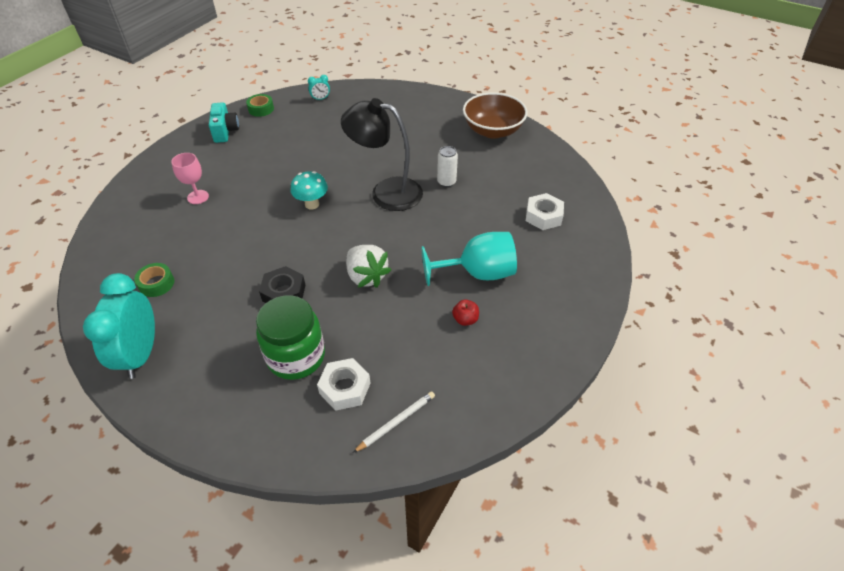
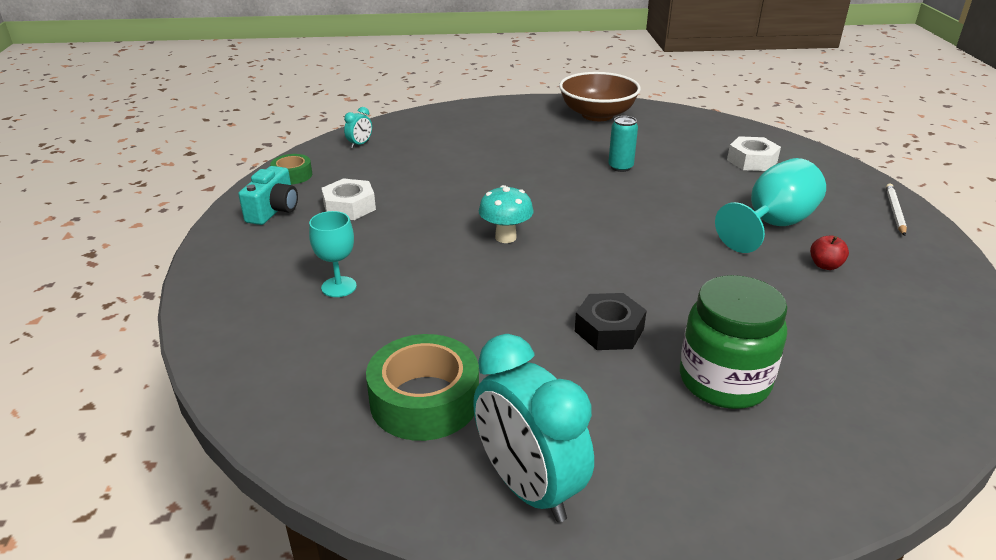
camera: 35 degrees left, 15 degrees down
green tape [134,263,174,297] -> green tape [366,334,479,441], size x1.83
pink goblet [171,153,209,204] -> turquoise goblet [309,211,357,297]
turquoise camera [209,102,239,143] -> turquoise camera turned 60 degrees clockwise [238,166,298,225]
white nut [317,358,370,411] -> white nut moved to [321,178,376,220]
black lamp [341,98,423,211] -> none
white strawberry [346,245,391,288] -> none
white pencil [353,391,435,453] -> white pencil moved to [886,184,907,236]
white can [437,146,458,187] -> turquoise can [608,116,638,172]

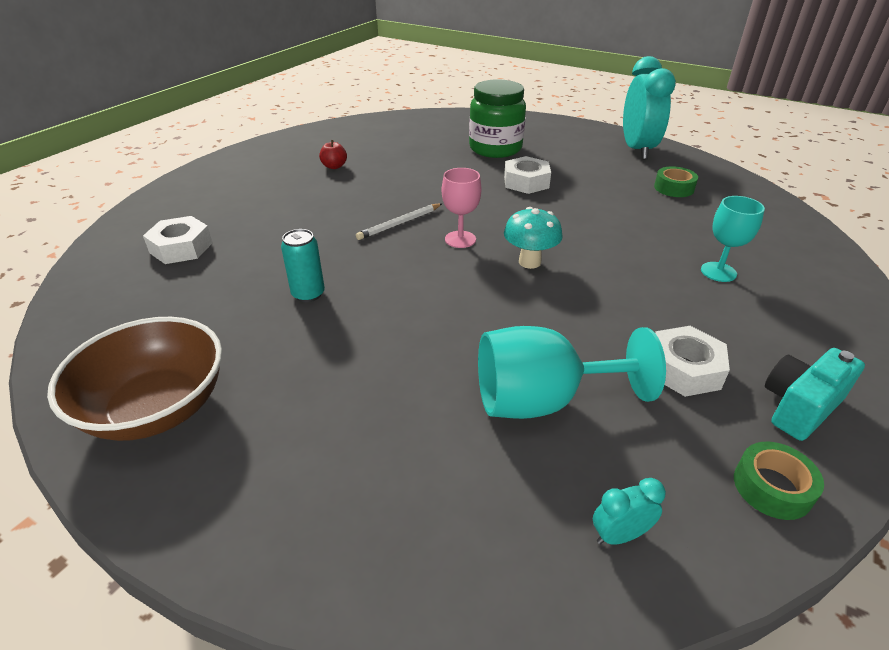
camera: 145 degrees left, 5 degrees up
green tape [366,334,479,441] -> green tape [654,167,698,197], size x0.55
black nut [575,293,647,350] -> white nut [504,156,551,194]
turquoise goblet [715,158,826,253] -> turquoise goblet moved to [478,326,666,419]
white pencil [886,184,907,236] -> white pencil moved to [356,203,442,240]
none -> pink goblet [442,168,481,248]

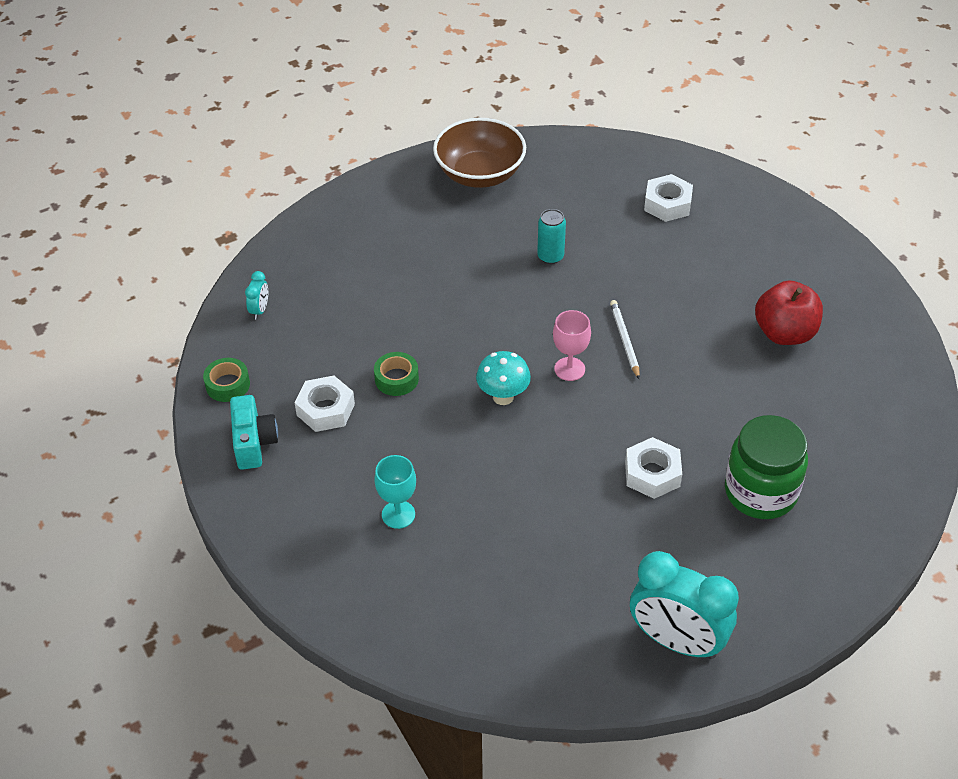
camera: 120 degrees right, 10 degrees up
red apple [319,140,347,169] -> red apple [755,280,823,345], size x2.06
turquoise goblet [478,326,666,419] -> none
green tape [654,167,698,197] -> green tape moved to [374,352,419,396]

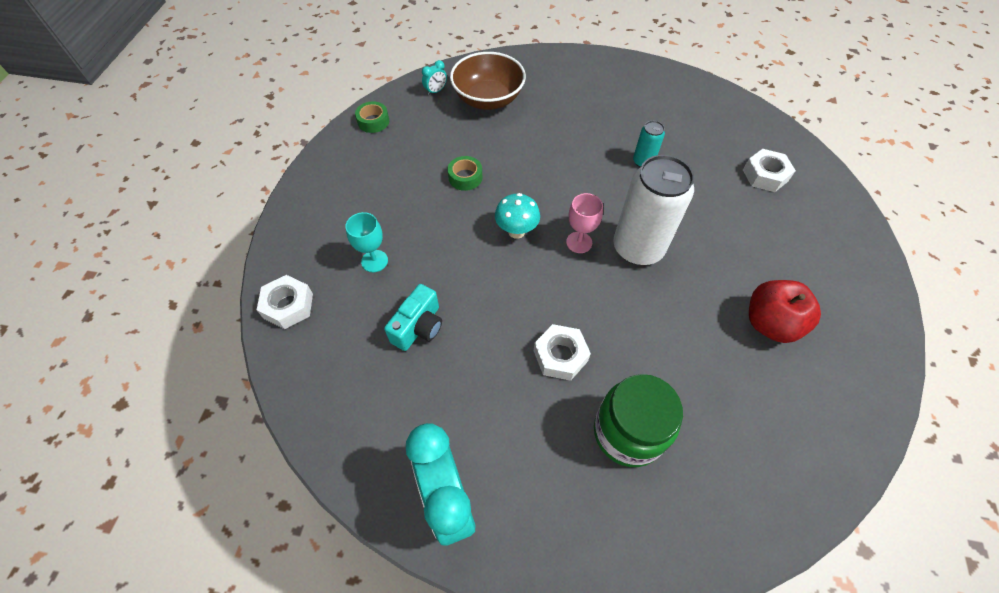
camera: 40 degrees right, 10 degrees up
turquoise camera [230,395,278,470] -> turquoise camera moved to [384,284,442,351]
white nut [295,376,355,432] -> white nut moved to [257,275,313,329]
brown bowl [433,118,526,188] -> brown bowl moved to [450,52,526,110]
white pencil [610,300,640,379] -> white can [613,155,694,266]

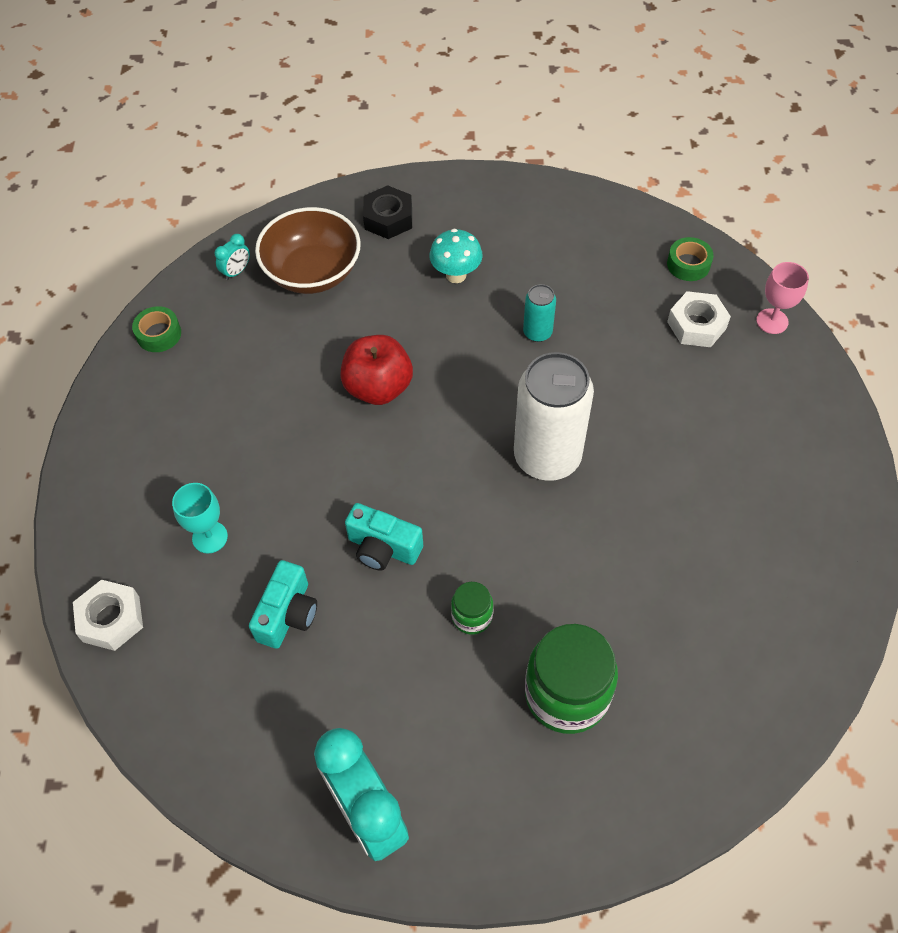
camera: 10 degrees left, 0 degrees up
green tape [448,156,482,191] -> green tape moved to [667,237,714,281]
turquoise mushroom [495,193,540,239] -> turquoise mushroom moved to [429,229,483,283]
white nut [534,324,591,381] -> green jar [451,582,493,635]
pink goblet [566,193,603,253] -> pink goblet moved to [756,262,809,334]
red apple [749,280,821,343] -> red apple moved to [340,335,413,405]
none -> turquoise camera [345,503,423,571]
none -> black nut [363,185,412,239]

